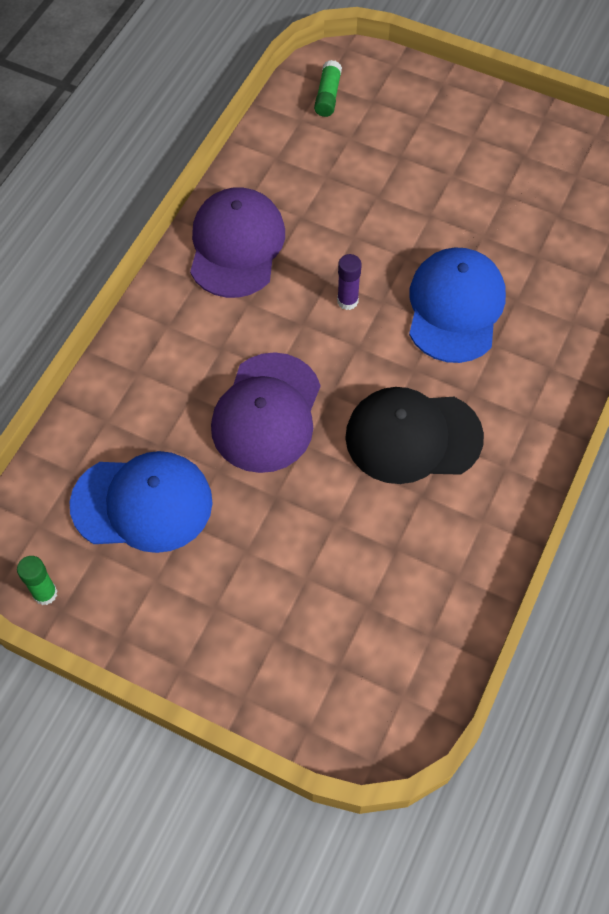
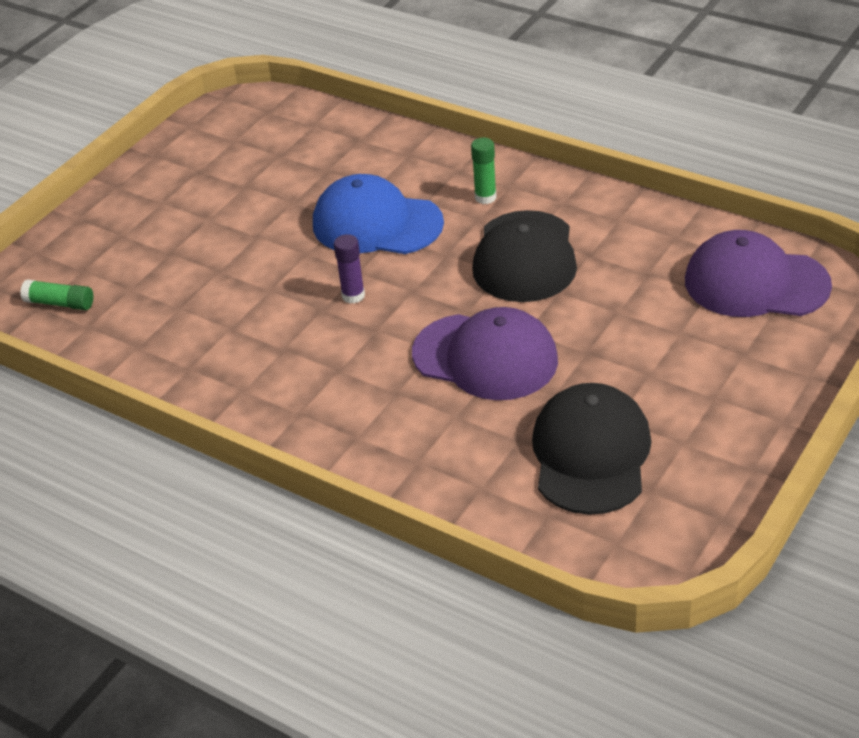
camera: 80 degrees left, 20 degrees down
green glue stick [17,556,57,605] -> green glue stick moved to [471,138,496,204]
blue cap [70,451,213,553] -> black cap [532,383,651,515]
purple cap [190,187,285,298] -> purple cap moved to [685,230,832,317]

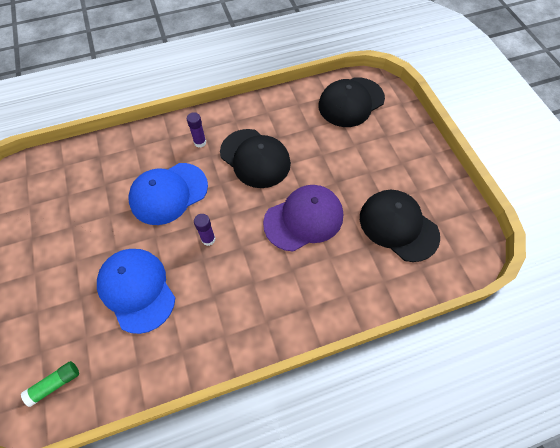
camera: 55 degrees left, 20 degrees up
green glue stick [471,138,496,204] -> purple glue stick [187,112,206,147]
purple cap [685,230,832,317] -> black cap [318,77,385,127]
none -> blue cap [97,249,175,334]

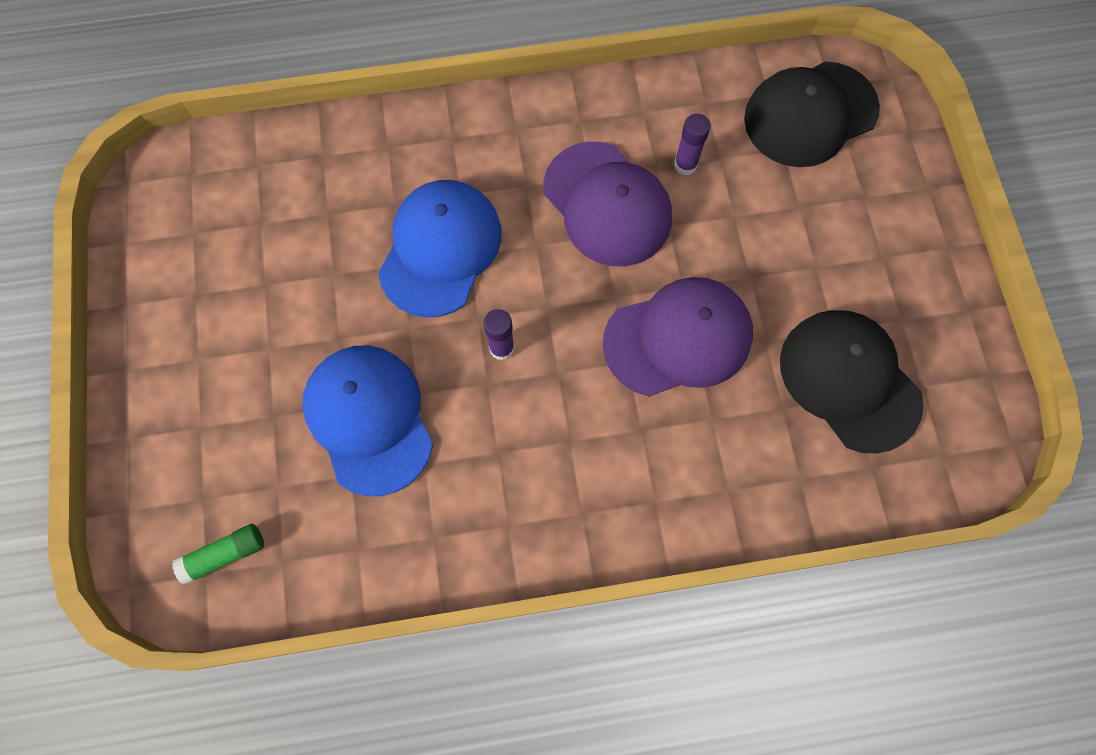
camera: 10 degrees right, 10 degrees up
blue cap [128,163,208,225] -> blue cap turned 135 degrees clockwise [378,180,502,318]
purple glue stick [187,112,206,147] -> purple glue stick moved to [674,114,711,175]
black cap [220,129,291,188] -> purple cap [543,141,672,266]

